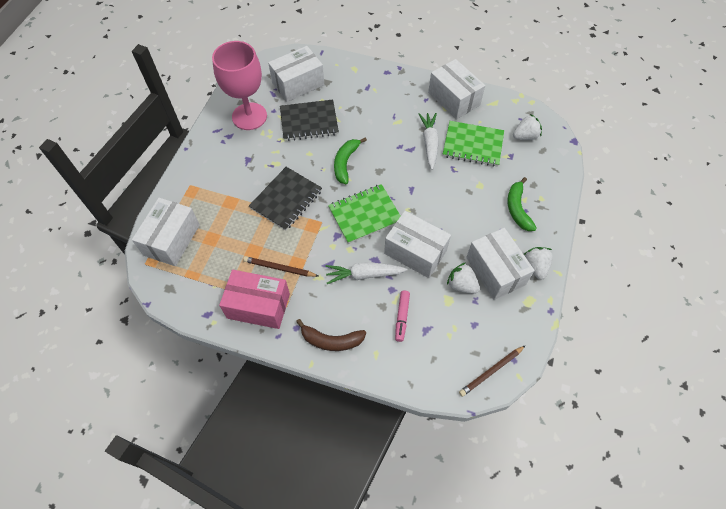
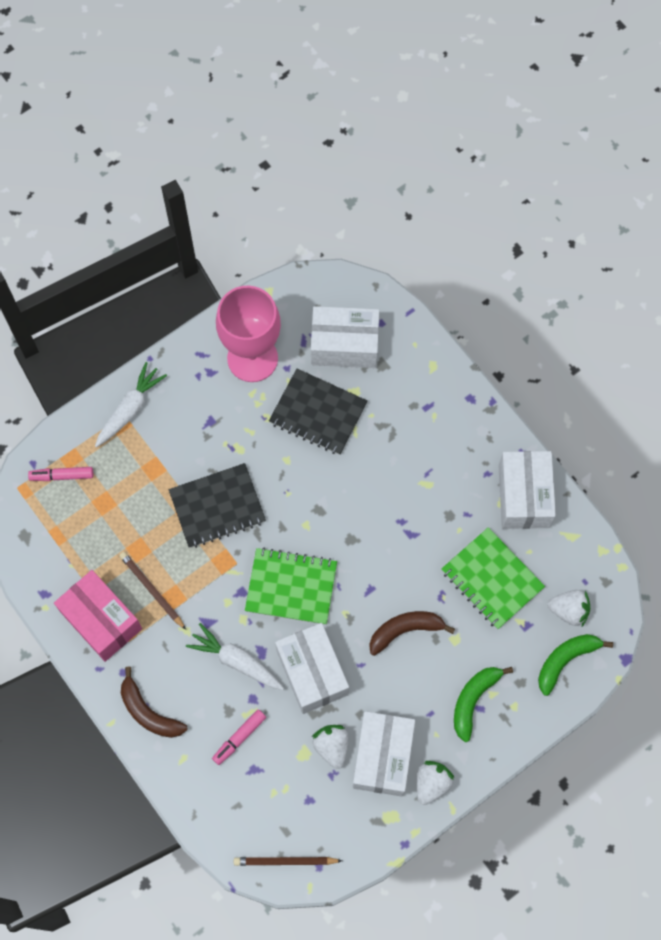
camera: 35 degrees right, 10 degrees up
white box [132,198,200,266] -> pink marker [28,467,93,481]
green banana [334,137,367,184] -> green banana moved to [538,634,613,696]
white carrot [419,113,439,170] -> white carrot moved to [95,362,167,447]
none -> brown banana [369,611,455,656]

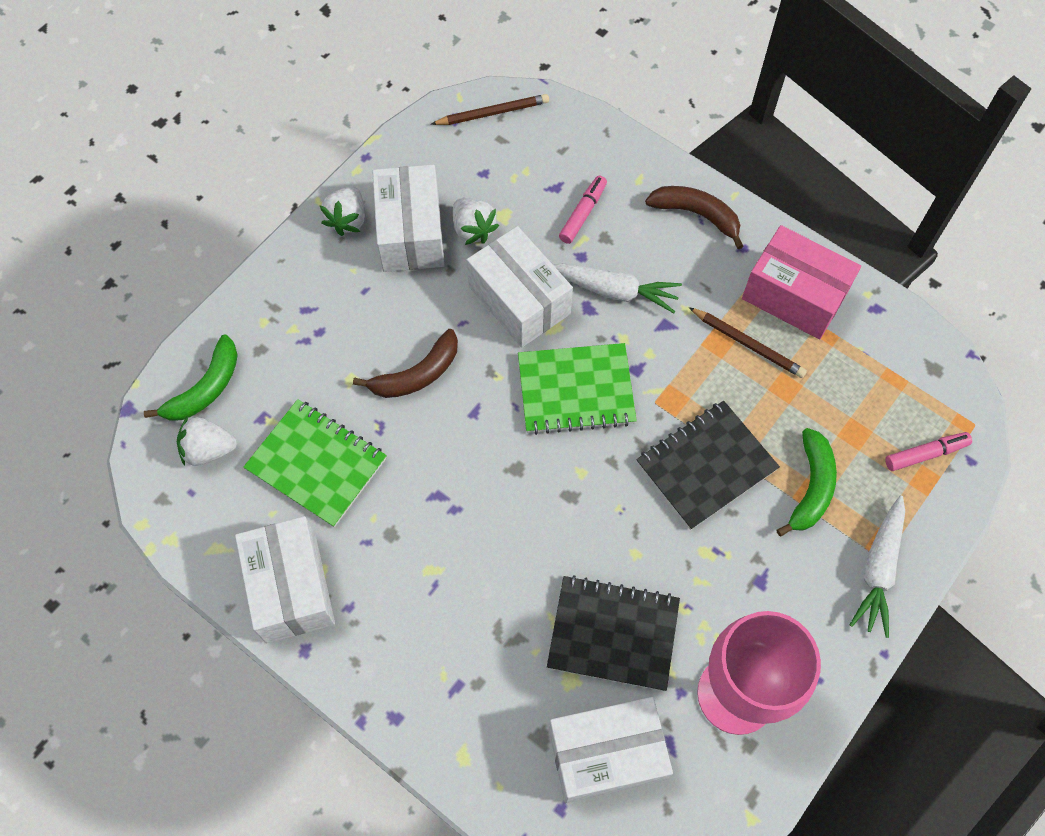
camera: 165 degrees right, 5 degrees down
green banana [454,667,513,742] -> green banana moved to [777,428,837,536]

